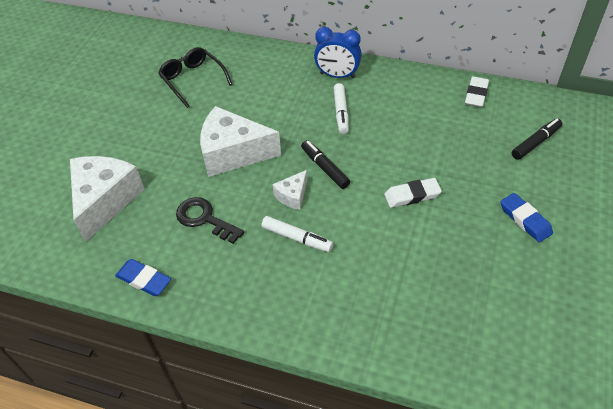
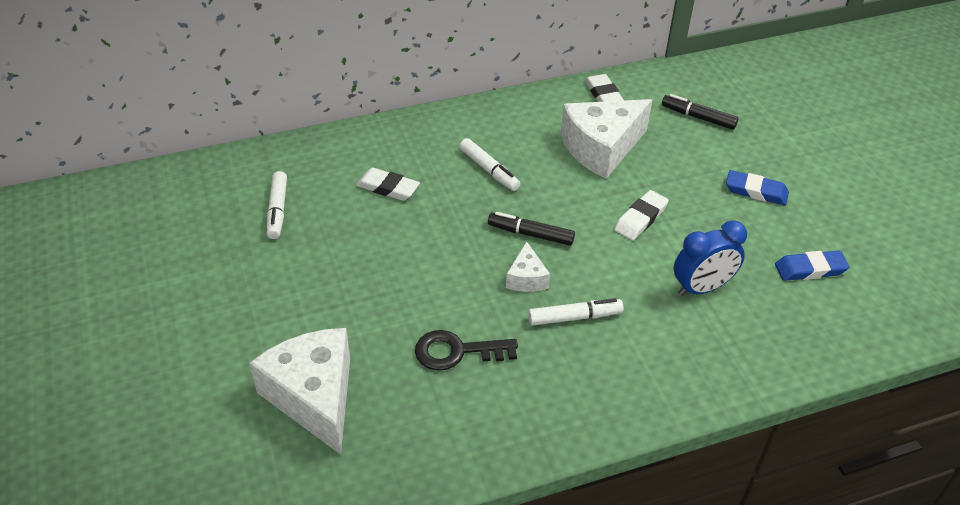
camera: 40 degrees left, 5 degrees down
blue eraser [115,259,171,296] -> blue eraser moved to [775,251,849,281]
black glasses [158,47,233,108] -> white marker [267,171,287,239]
white cheese [200,106,281,177] -> white cheese moved to [561,99,652,179]
blue clock [314,27,362,78] -> blue clock moved to [674,220,747,296]
black marker [512,118,562,160] -> black marker turned 75 degrees counterclockwise [662,94,739,130]
none -> white eraser [356,168,420,201]

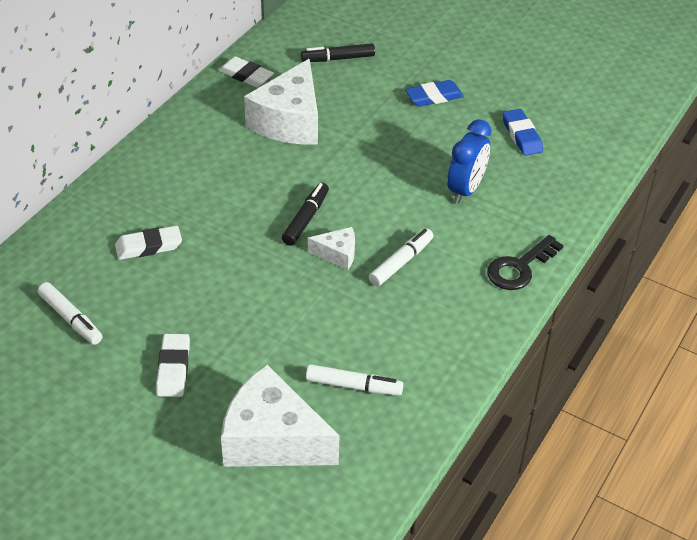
camera: 40 degrees left, 0 degrees up
black key [415,330,518,371] -> black key moved to [487,235,564,290]
white marker [459,138,520,191] -> white marker moved to [306,364,403,396]
black marker [488,212,575,246] -> black marker turned 135 degrees clockwise [282,183,329,246]
white cheese [506,242,550,292] -> white cheese turned 45 degrees counterclockwise [308,227,355,270]
white eraser [614,190,669,240] -> white eraser moved to [156,334,190,397]
blue eraser [775,251,849,281] -> blue eraser turned 60 degrees counterclockwise [502,109,543,156]

